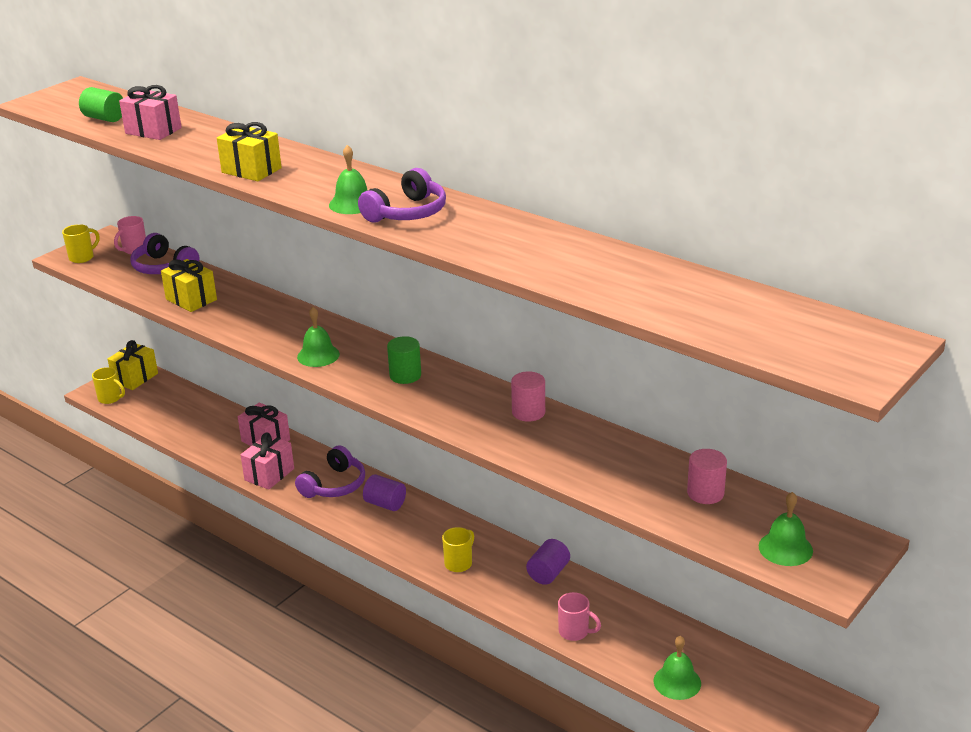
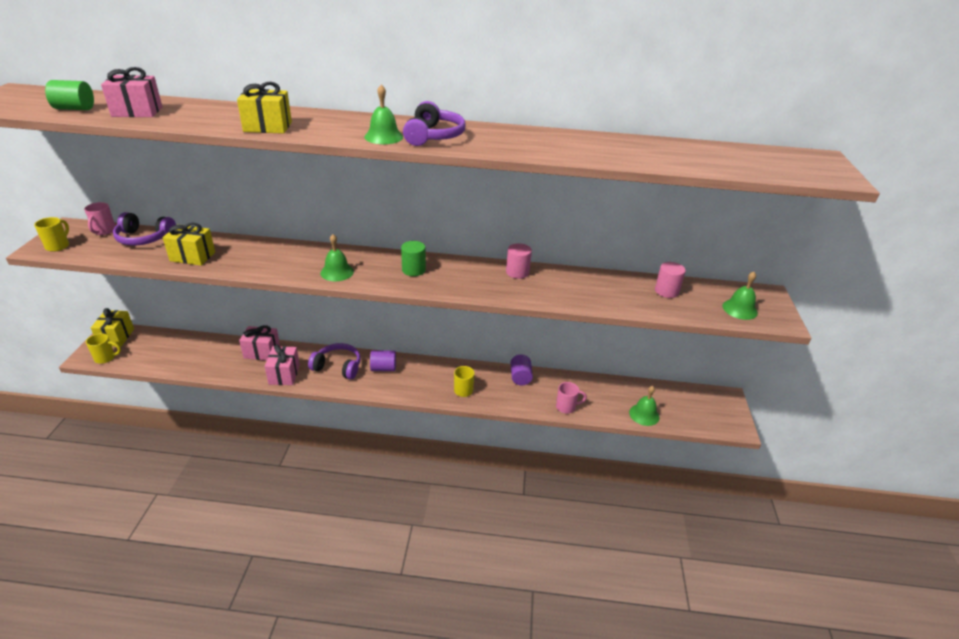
camera: 35 degrees left, 5 degrees up
purple headphones [295,445,365,498] -> purple headphones turned 75 degrees counterclockwise [308,343,361,379]

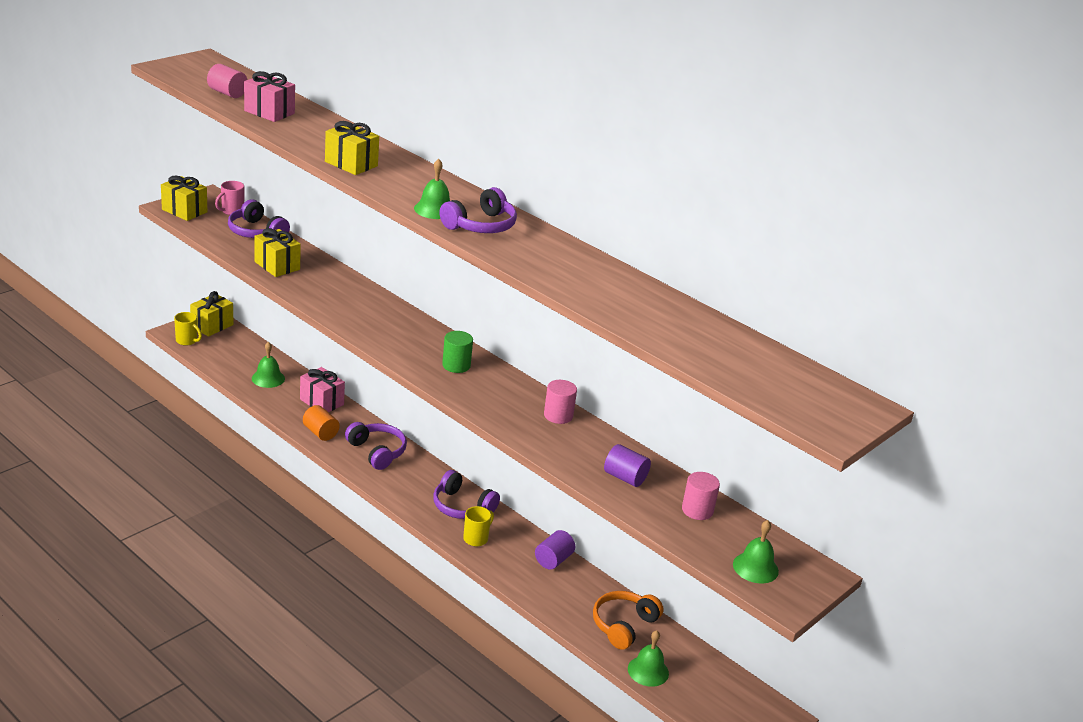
camera: 35 degrees right, 5 degrees down
yellow mug [34,217,69,252] -> yellow gift [161,176,207,221]
green cylinder [45,80,94,110] -> pink cylinder [207,64,248,98]
pink gift [265,345,300,385] -> orange cylinder [303,405,340,441]
green bell [320,234,354,281] -> green bell moved to [252,342,285,388]
purple cylinder [370,350,396,371] -> purple cylinder moved to [604,444,651,487]
pink mug [556,382,587,414] -> none
none -> purple headphones [434,470,500,519]
none -> orange headphones [593,591,664,650]

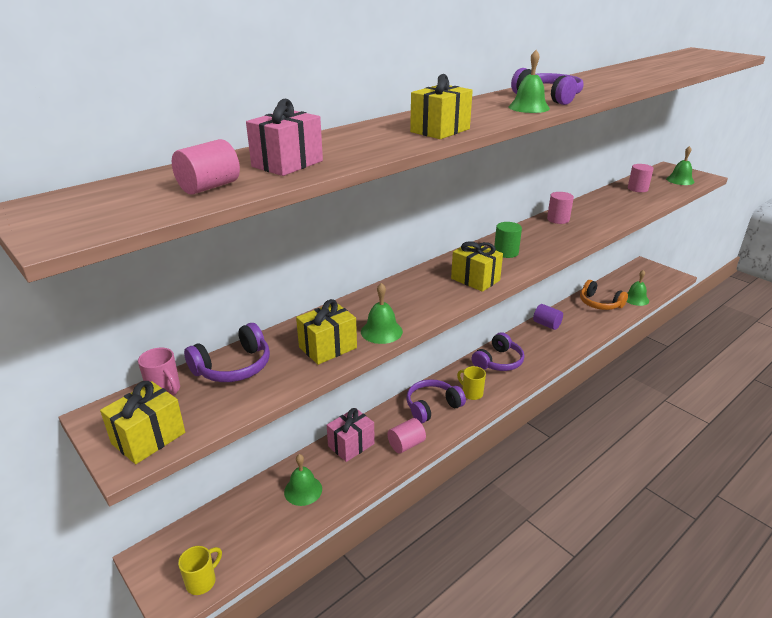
camera: 80 degrees left, 0 degrees up
yellow gift [190,291,233,337] -> yellow gift moved to [451,241,503,292]
orange cylinder [303,405,340,441] -> pink cylinder [387,418,426,453]
yellow mug [463,506,494,546] -> yellow mug moved to [457,366,486,400]
purple cylinder [604,444,651,487] -> none
none -> green bell [361,283,403,344]

